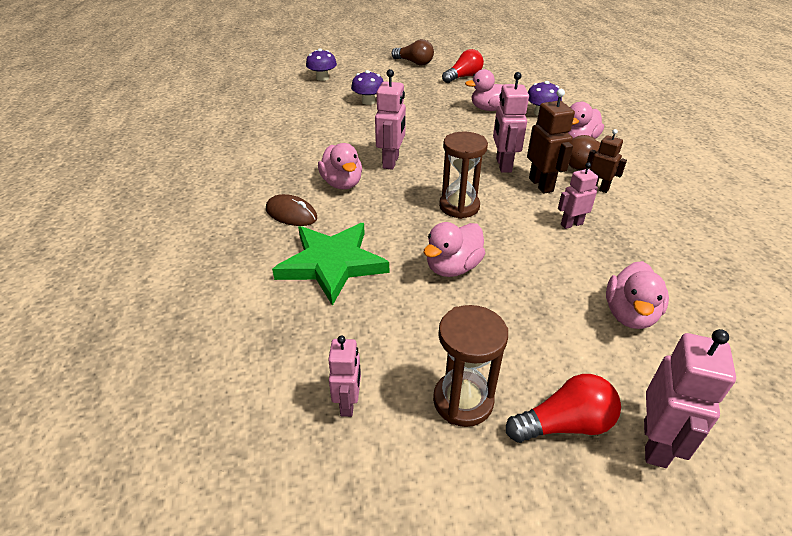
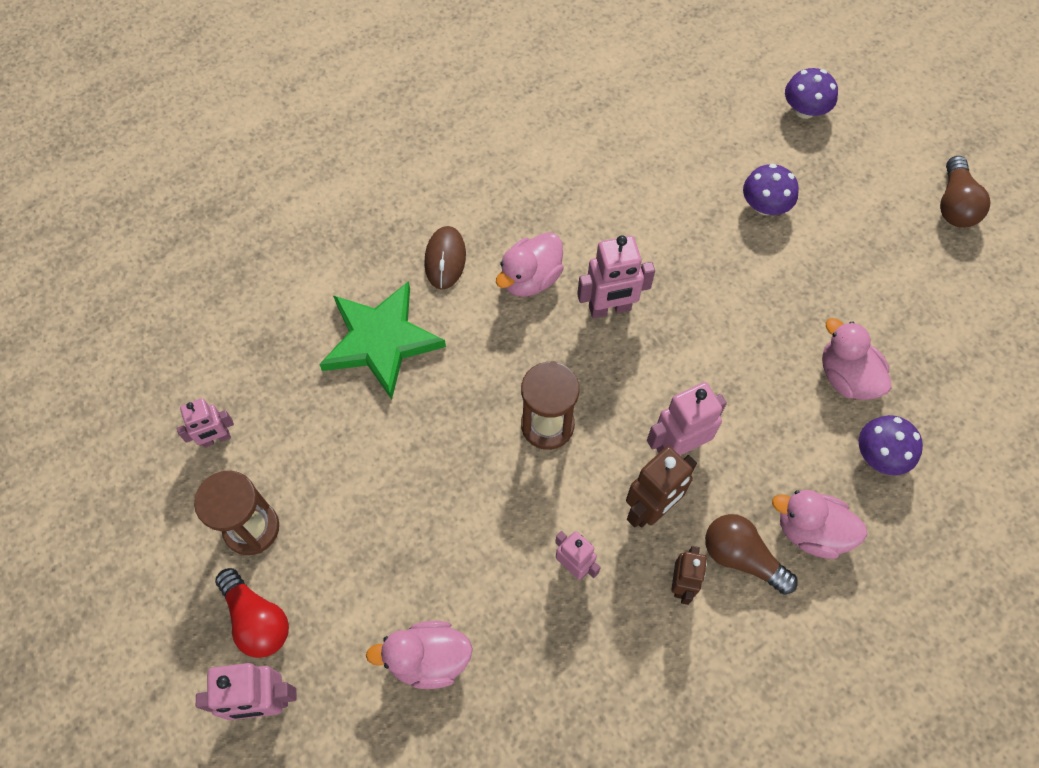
camera: 65 degrees right, 25 degrees up
pink duck [423,222,485,277] -> none
red light bulb [442,49,484,83] -> none

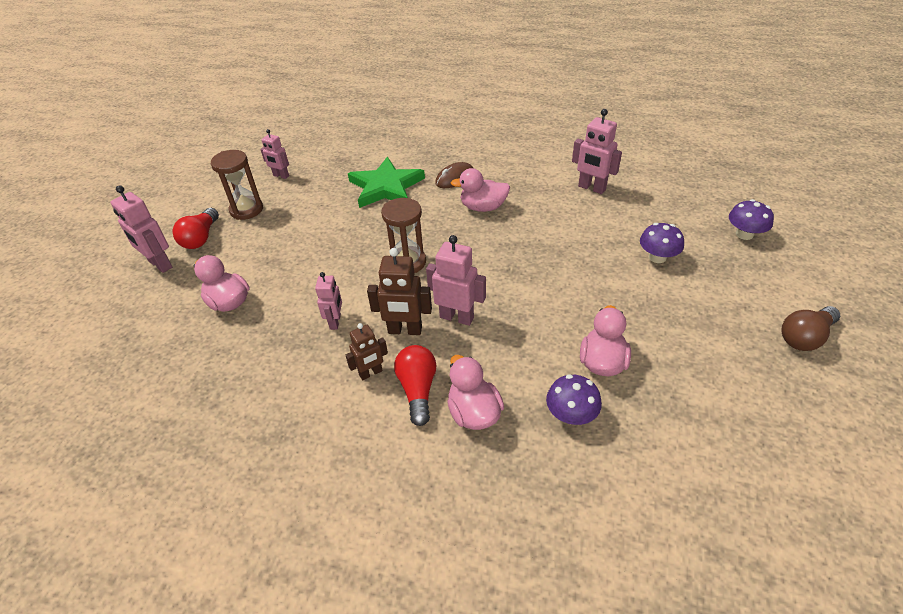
camera: 50 degrees right, 20 degrees down
pink robot [577,235,655,318] -> pink robot moved to [572,109,622,194]
brown light bulb [705,514,798,595] -> red light bulb [394,345,437,426]

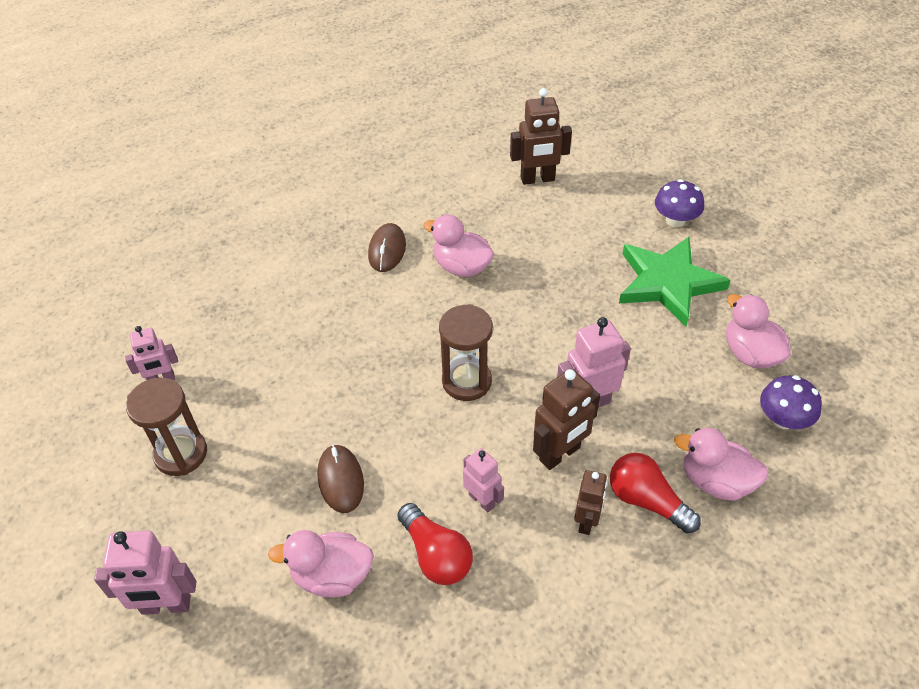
camera: 45 degrees left, 5 degrees up
red light bulb [172,208,219,249] -> red light bulb moved to [398,503,473,585]
green star [348,157,425,208] -> green star moved to [619,237,731,327]
pink duck [451,168,510,212] -> pink duck turned 75 degrees clockwise [423,214,494,277]
pink robot [572,109,622,194] -> brown robot [510,88,572,185]
purple mushroom [729,199,774,240] -> none
brown light bulb [781,306,840,351] -> none
none -> brown mouse [318,444,364,513]

